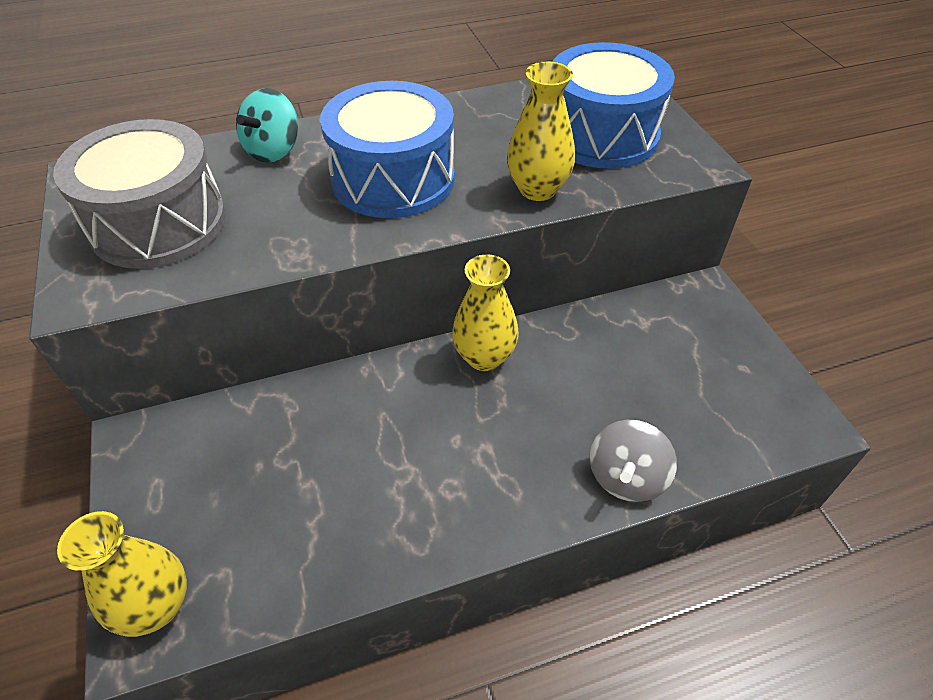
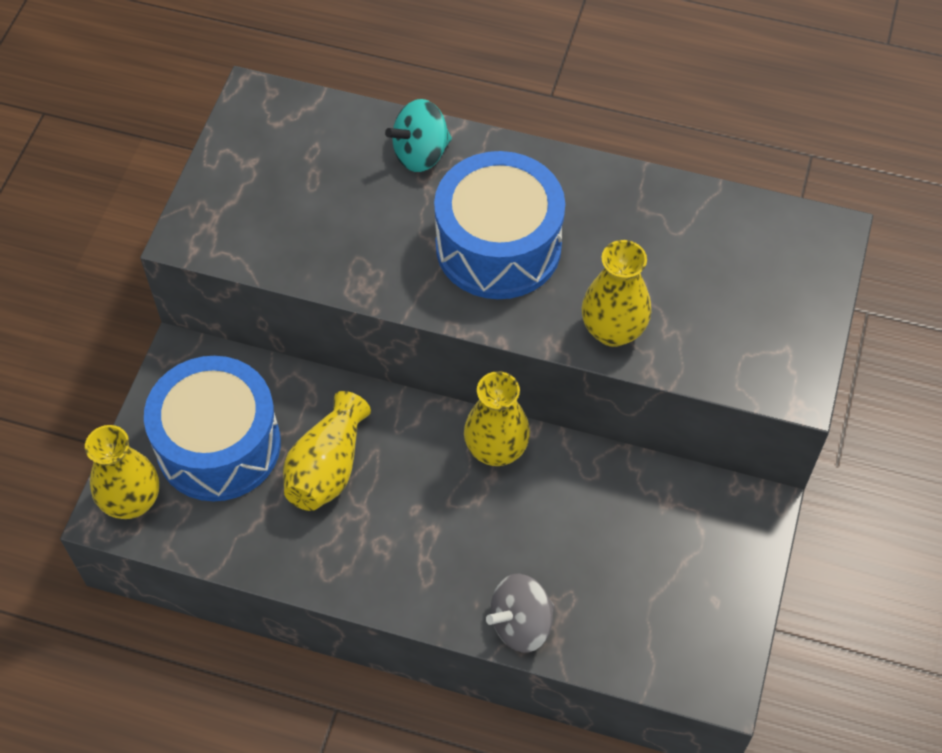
camera: 35 degrees right, 10 degrees up
grey drum [53,119,226,269] -> none
blue drum [552,42,675,169] -> blue drum moved to [144,356,281,501]
none -> yellow vase [283,391,371,511]

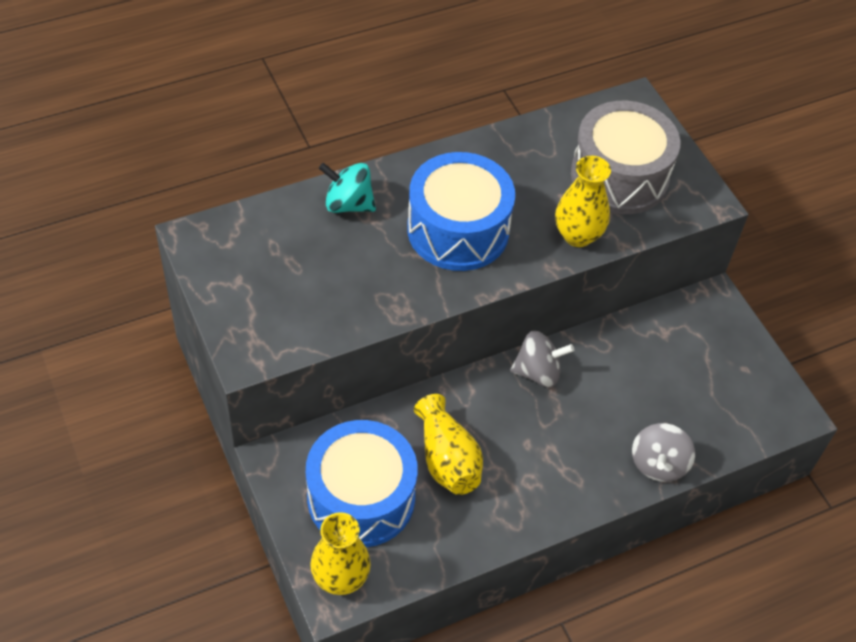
camera: 45 degrees left, 5 degrees down
turquoise spinning top [385,99,452,172] -> turquoise spinning top turned 90 degrees clockwise [319,163,376,213]
yellow vase [464,371,530,466] -> grey spinning top [510,331,574,387]
none -> grey drum [571,101,680,214]

